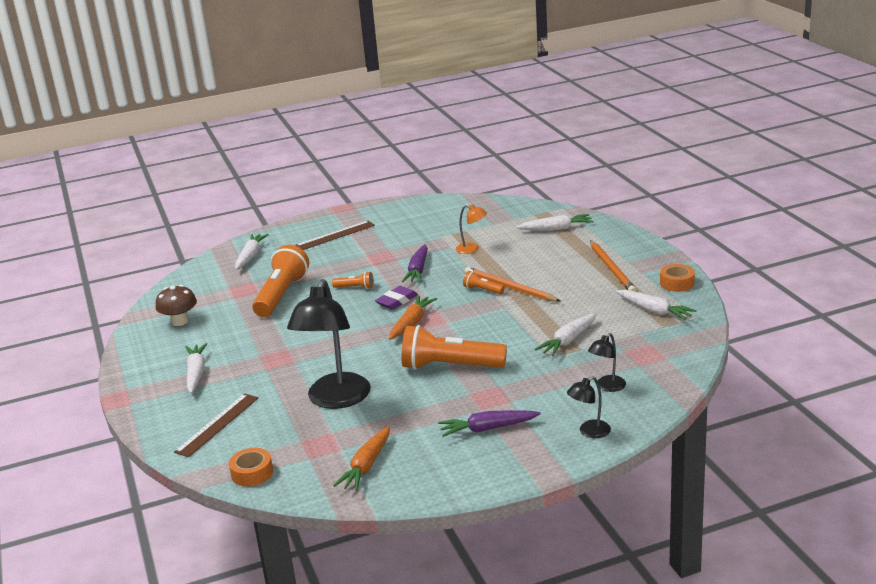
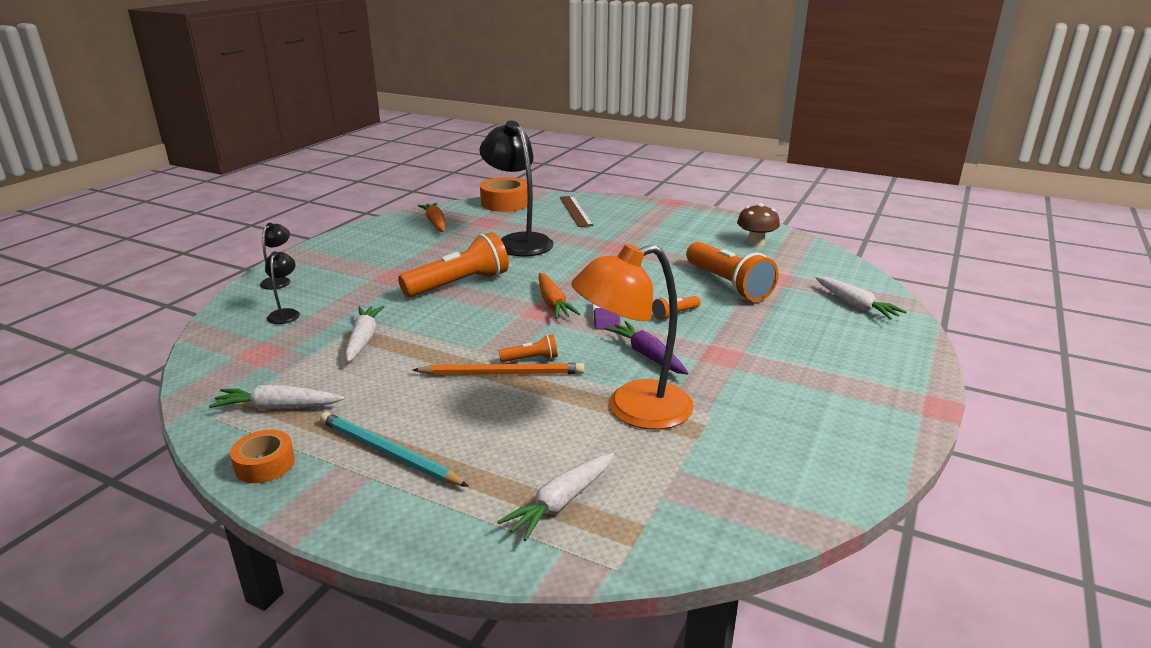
camera: 135 degrees right, 0 degrees up
white carrot [186,343,207,394] -> none
orange tape [229,448,273,487] -> orange tape [480,177,527,212], size x1.64
brown ruler [295,221,375,250] -> none
purple carrot [438,410,541,437] -> none
orange lamp [456,204,487,254] -> orange lamp [571,244,694,430], size x2.20
orange pencil [590,241,636,292] -> turquoise pencil [320,412,469,487]

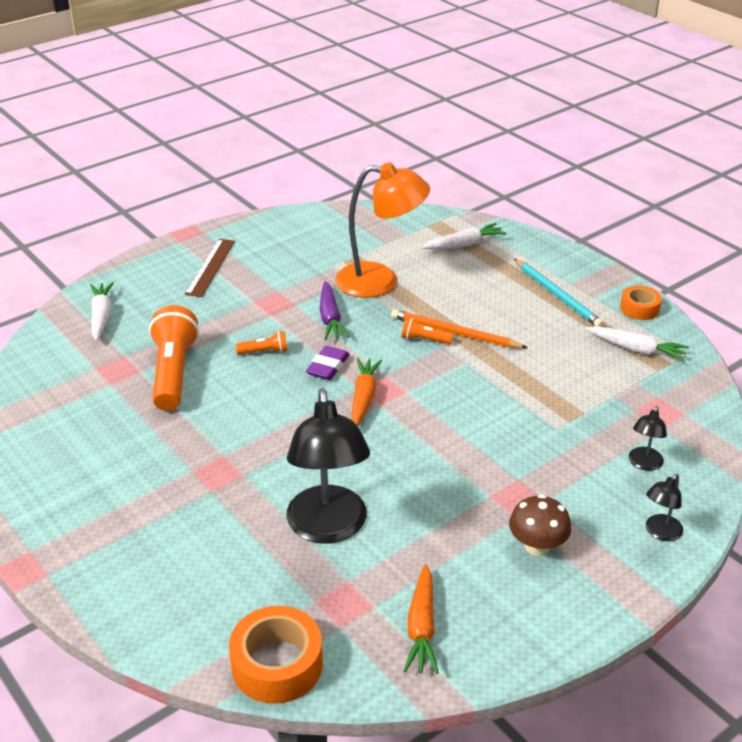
camera: 155 degrees left, 10 degrees up
white carrot [345,306,384,362] -> none
orange flashlight [398,232,509,297] -> none
brown ruler [560,196,593,227] -> brown ruler moved to [185,239,235,297]
brown mushroom [737,203,780,246] -> brown mushroom moved to [509,494,571,556]

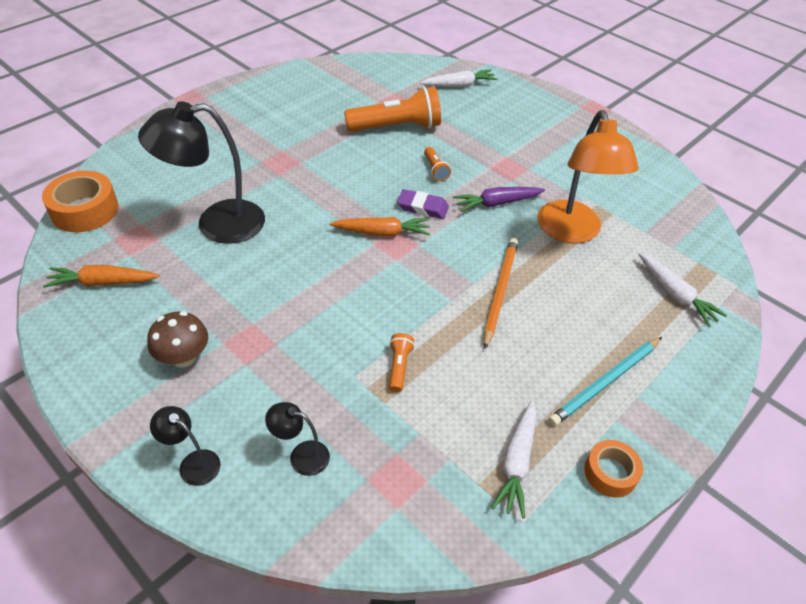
camera: 80 degrees right, 10 degrees up
brown ruler [185,239,235,297] -> none
orange flashlight [402,318,453,344] -> orange flashlight moved to [389,333,415,392]

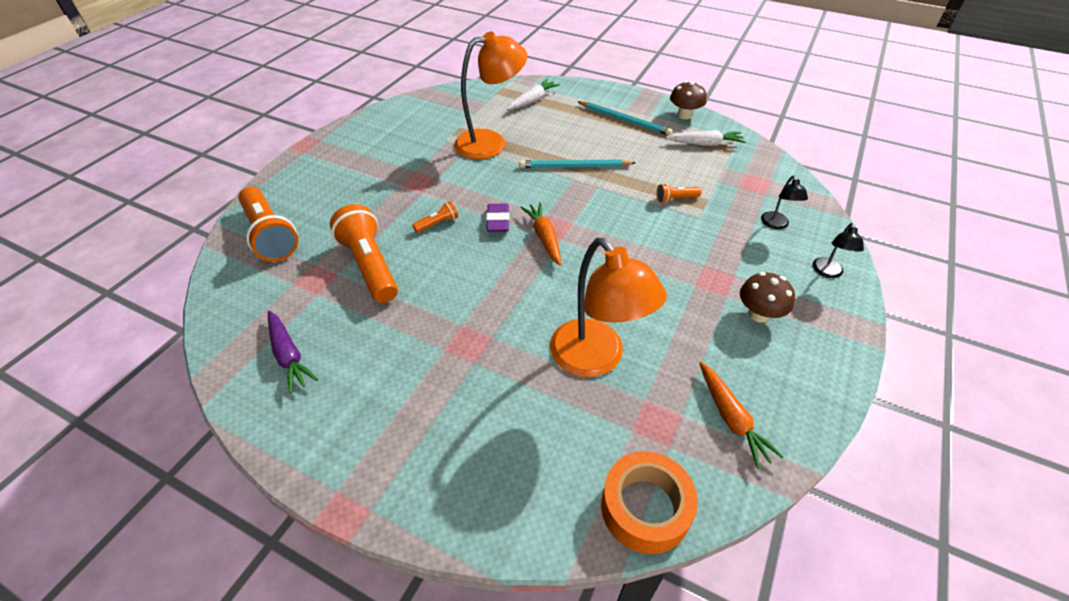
camera: 105 degrees left, 0 degrees up
black lamp [138,101,265,244] -> orange lamp [550,238,667,377]
white carrot [420,69,497,87] -> orange flashlight [238,187,298,262]
purple carrot [453,187,545,212] -> purple carrot moved to [268,311,318,394]
orange pencil [484,238,518,349] -> turquoise pencil [519,159,635,168]
orange tape [584,440,643,498] -> brown mushroom [670,81,707,119]

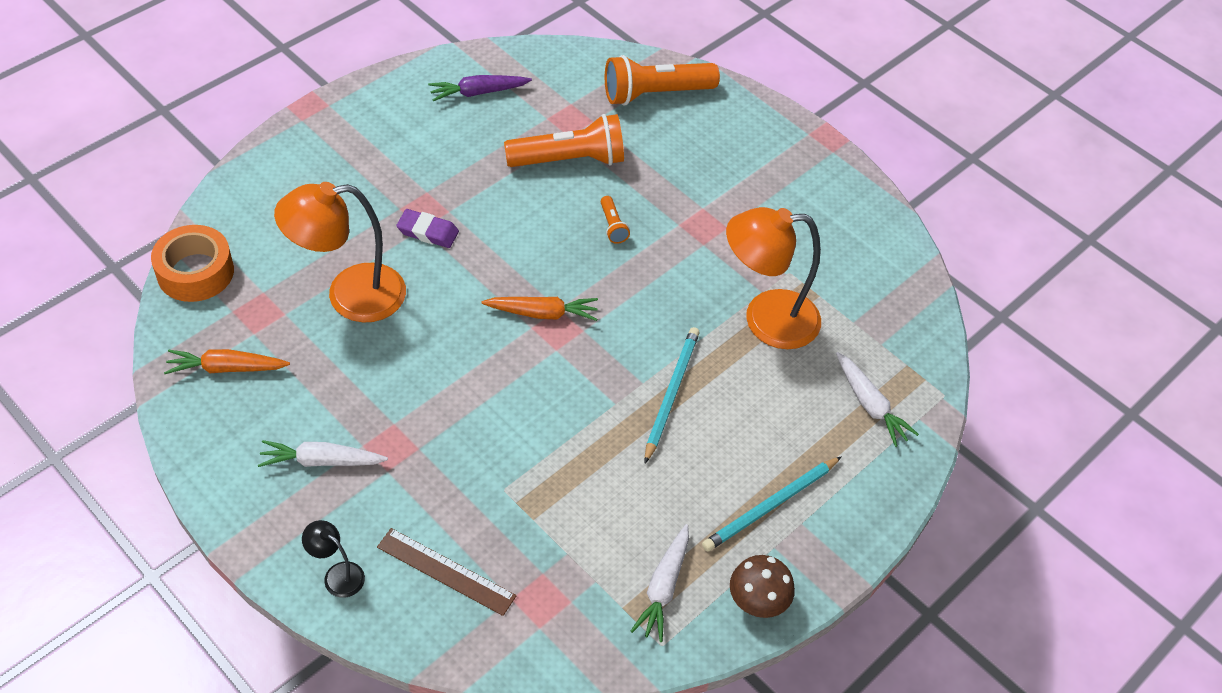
camera: 105 degrees right, 5 degrees up
orange lamp [454,31,528,159] -> orange lamp turned 90 degrees clockwise [726,207,821,349]
purple eraser [486,204,510,232] -> purple eraser moved to [396,209,459,248]
orange flashlight [657,184,701,203] -> none
brown mushroom [740,272,795,323] -> white carrot [258,440,388,467]
black lamp [761,176,808,229] -> brown ruler [377,528,516,616]

